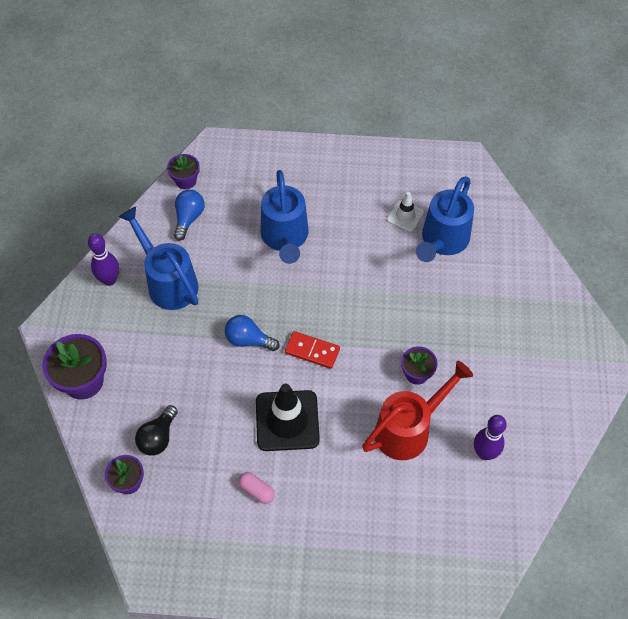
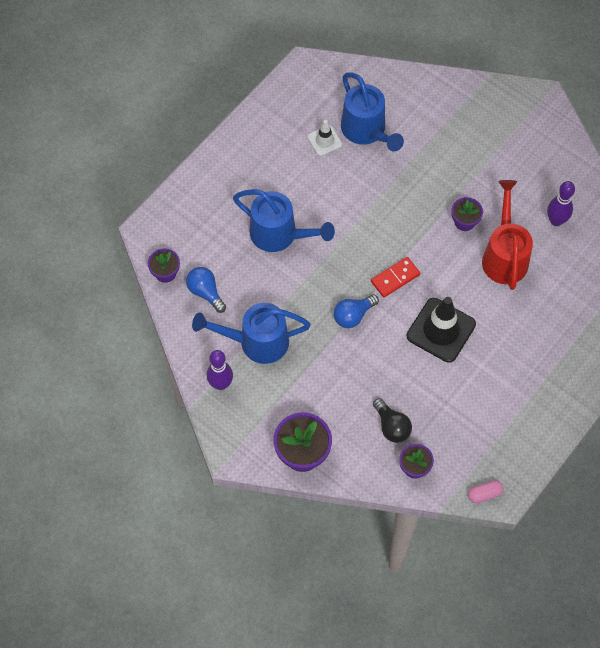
camera: 55 degrees left, 5 degrees up
pink capsule [238,472,275,504] -> pink capsule moved to [468,480,503,503]

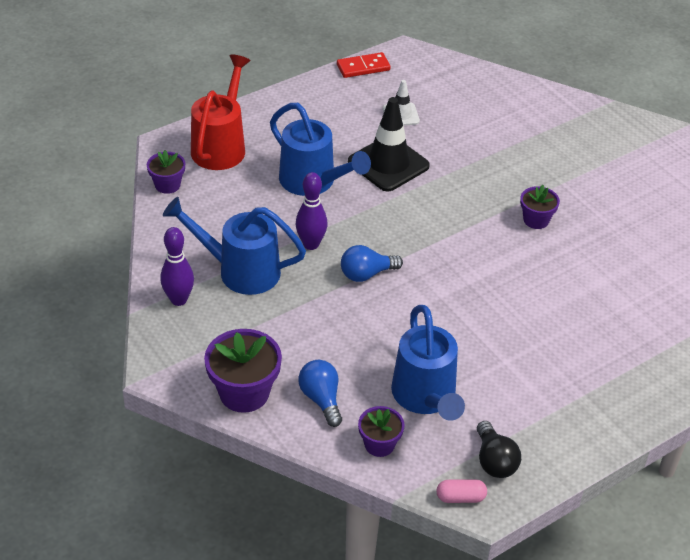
camera: 15 degrees right, 20 degrees down
blue light bulb [186,267,226,313] -> blue light bulb moved to [299,360,342,427]
blue watering can [341,72,404,152] -> blue watering can moved to [391,305,465,421]
red domino [371,257,420,298] -> red domino moved to [337,52,391,78]
black light bulb [373,398,412,443] -> black light bulb moved to [477,421,521,478]
black traffic cone [407,297,476,363] -> black traffic cone moved to [348,97,430,192]
red watering can [482,180,533,290] -> red watering can moved to [191,54,251,170]
purple bowling pin [547,181,575,226] -> purple bowling pin moved to [296,172,327,250]

